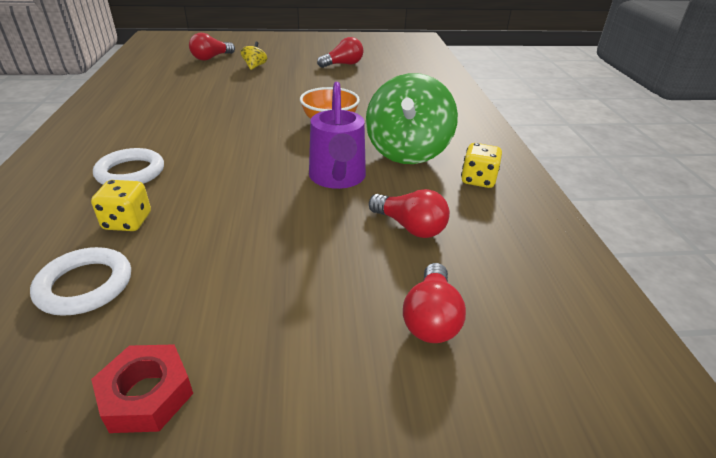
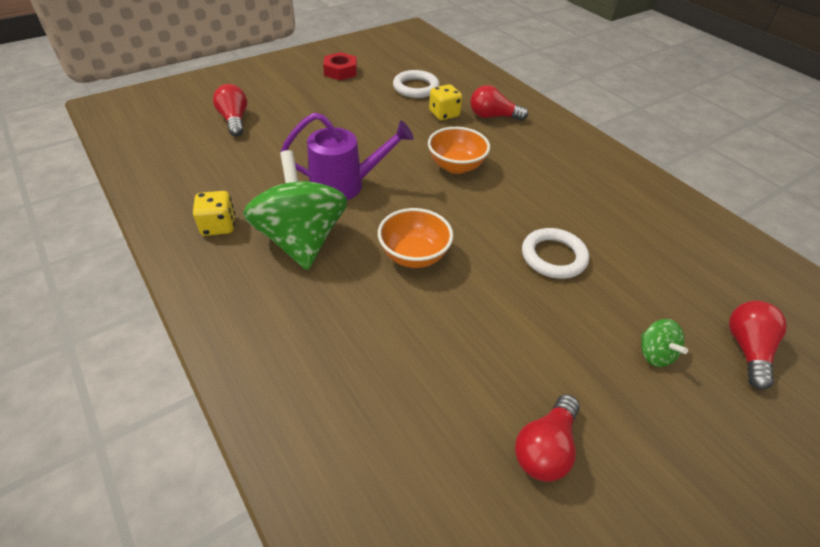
camera: 150 degrees right, 10 degrees up
white ring [93,148,164,185] -> white ring moved to [522,228,589,279]
yellow spinning top [241,41,267,70] -> green spinning top [641,319,688,367]
purple watering can [309,82,366,189] -> purple watering can turned 120 degrees clockwise [281,112,414,200]
red light bulb [369,189,450,238] -> red light bulb moved to [470,85,528,121]
none -> orange bowl [428,127,490,174]

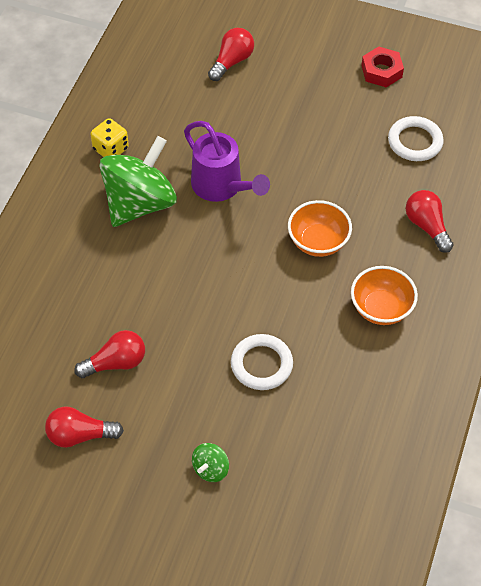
camera: 55 degrees right, 10 degrees up
orange bowl [378,208,453,268] -> orange bowl moved to [351,266,418,325]
yellow dice [429,84,462,120] -> none
red light bulb [729,301,787,390] -> red light bulb moved to [74,330,145,378]

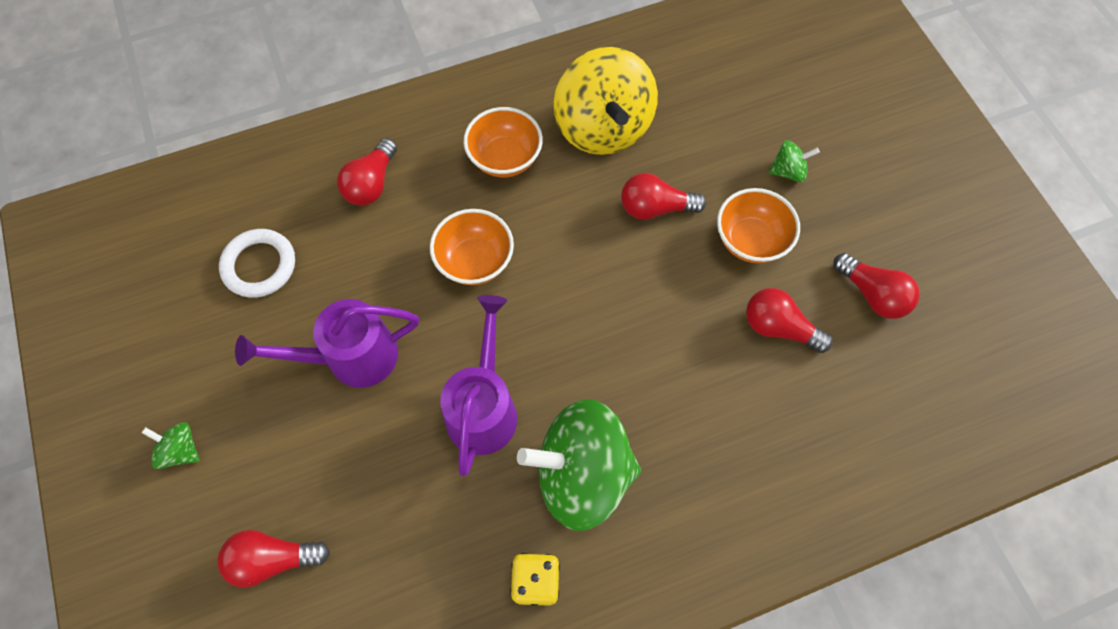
camera: 130 degrees left, 10 degrees up
white ring [231,334,293,390] -> red light bulb [621,173,706,220]
red nut [361,47,404,87] -> none
none -> green spinning top [141,422,200,469]
none -> purple watering can [235,299,419,388]
none -> yellow spinning top [554,47,658,155]
none -> orange bowl [717,188,800,263]

